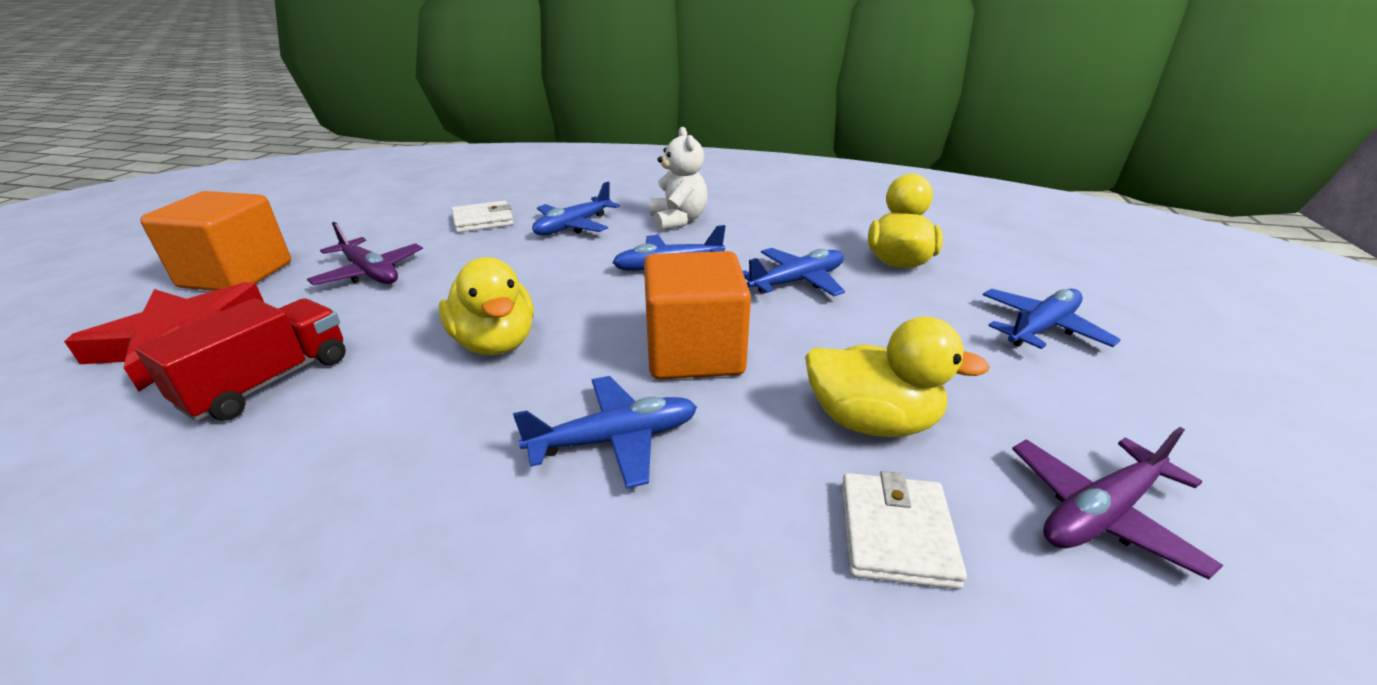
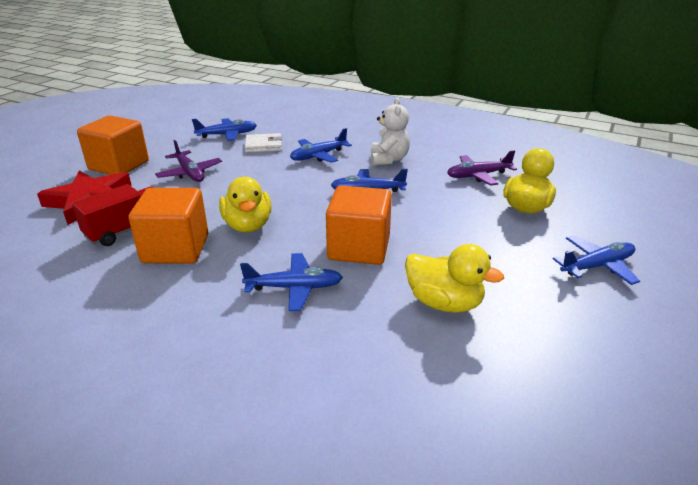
camera: 15 degrees right, 0 degrees up
blue plane [742,248,845,296] -> blue plane moved to [192,118,257,141]
white wallet [841,471,967,589] -> none
purple plane [1012,427,1223,580] -> purple plane moved to [447,150,517,186]
none -> orange cube [128,188,208,264]

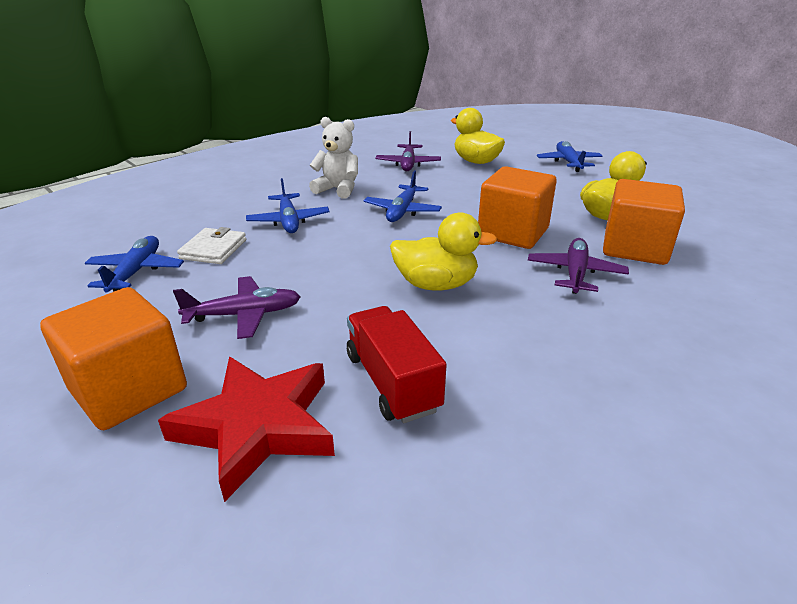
camera: 70 degrees left, 0 degrees up
orange cube [128,188,208,264] -> orange cube moved to [603,179,685,265]
blue plane [240,253,343,311] -> purple plane [528,238,629,294]

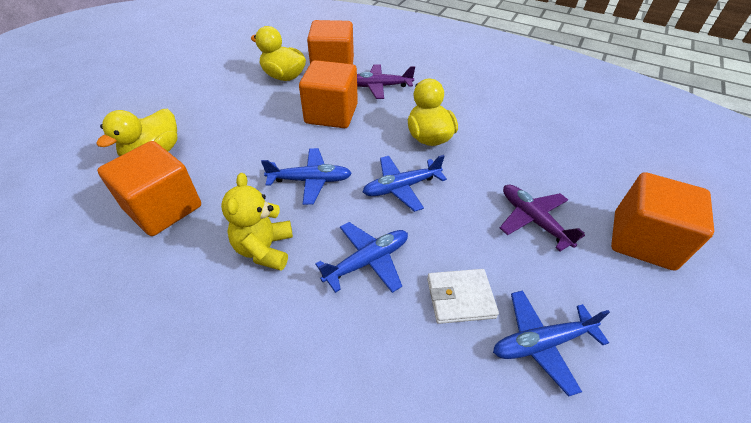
camera: 110 degrees left, 15 degrees up
red star [158,357,335,502] -> none
white teddy bear [309,117,358,199] -> yellow teddy bear [221,173,293,271]
red truck [347,306,447,423] -> none
purple plane [375,131,441,171] -> orange cube [97,141,201,236]
blue plane [537,141,603,172] -> blue plane moved to [363,155,447,212]

